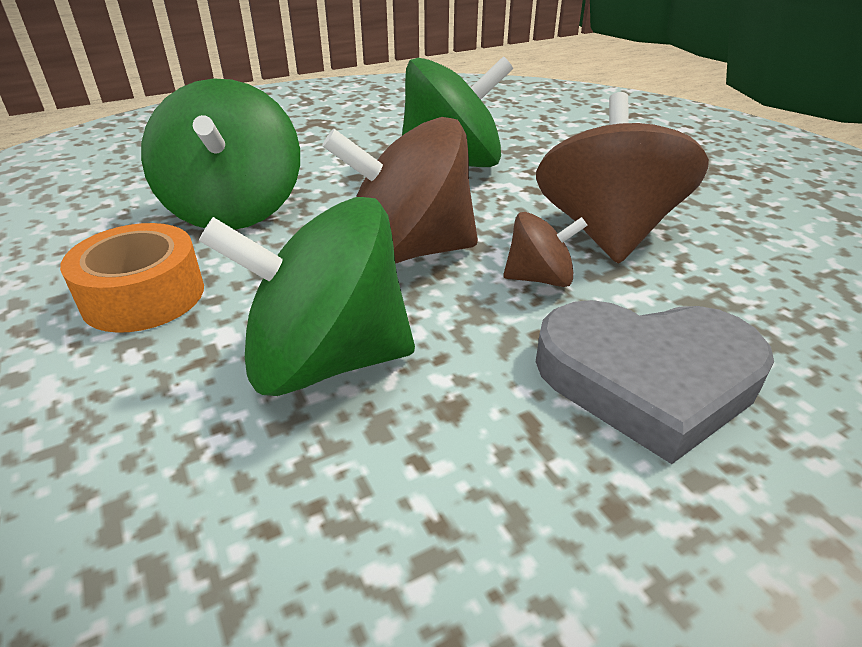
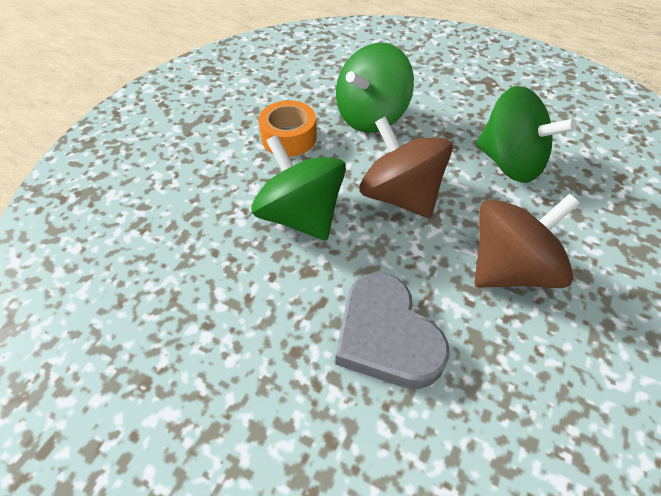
camera: 55 degrees right, 15 degrees up
brown spinning top [503,212,588,287] -> none

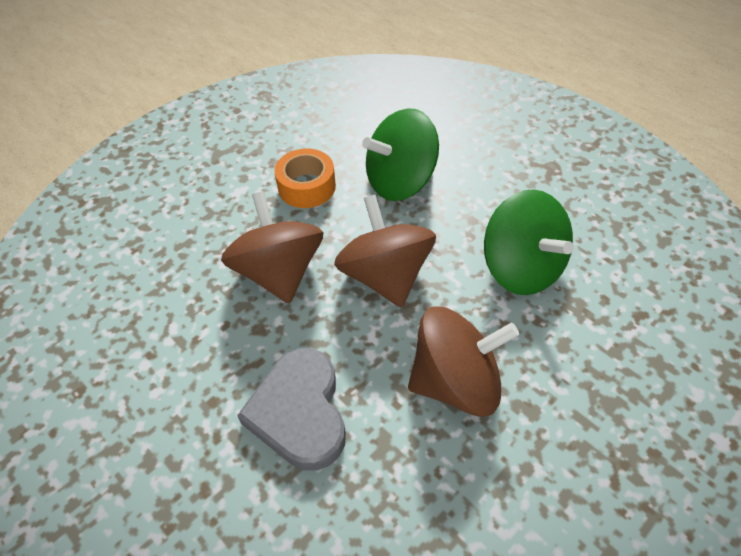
camera: 20 degrees right, 0 degrees up
green spinning top [251,135,346,241] -> brown spinning top [221,191,323,304]

